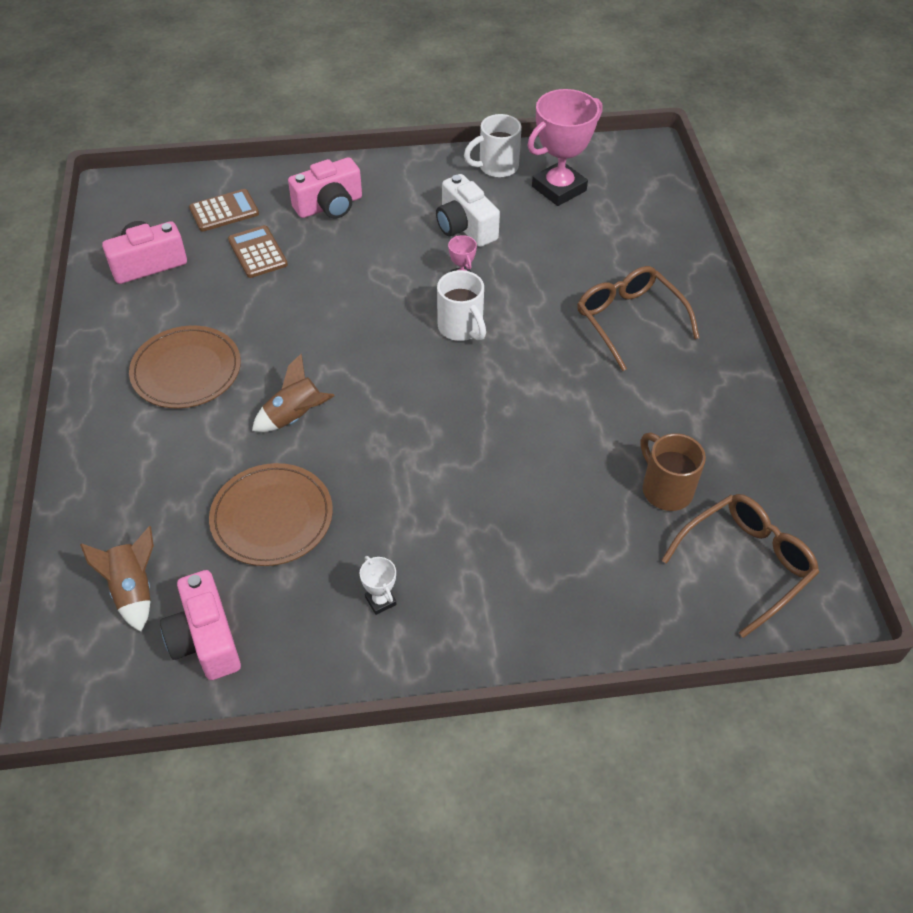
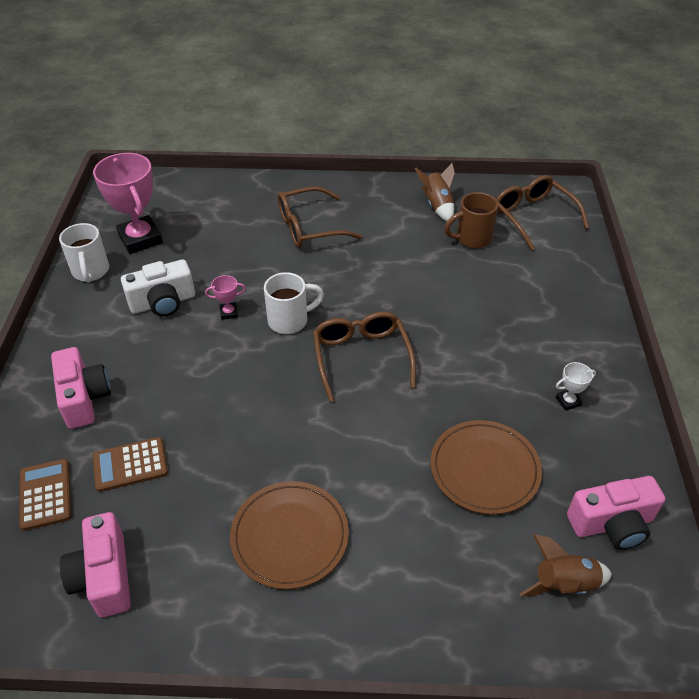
camera: 80 degrees left, 5 degrees down
brown rocket [252,354,335,432] -> brown rocket moved to [415,163,455,221]
none -> brown glasses [313,312,416,402]

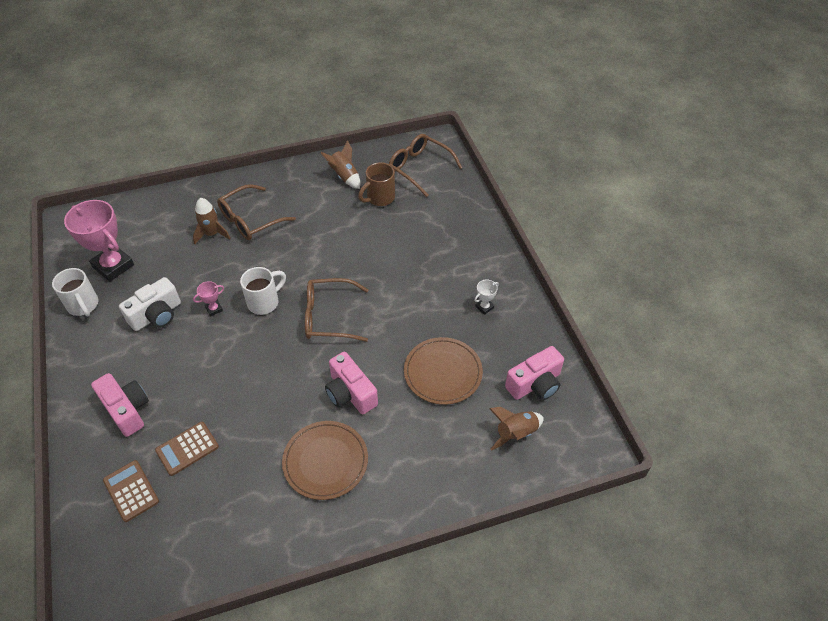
camera: 20 degrees left, 5 degrees up
pink camera [60,512,131,617] -> pink camera moved to [325,352,378,414]
brown glasses [313,312,416,402] -> brown glasses turned 60 degrees counterclockwise [305,278,368,342]
none -> brown rocket [193,198,231,244]

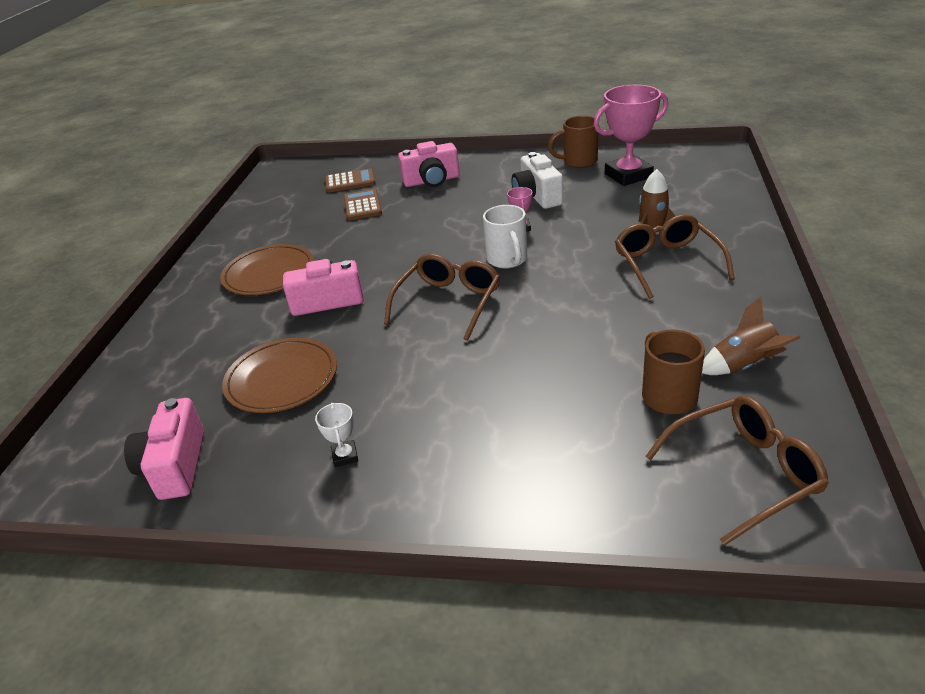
camera: 120 degrees right, 15 degrees down
white mug [52,268,98,316] -> brown mug [548,116,598,168]
brown rocket [489,407,544,451] -> none

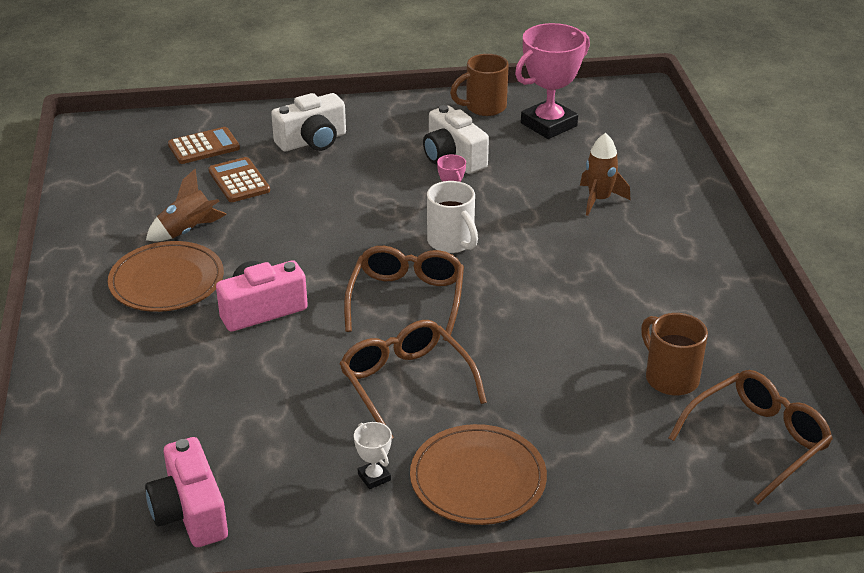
camera: 20 degrees left, 0 degrees up
brown plate [222,338,337,413] -> brown plate moved to [410,424,547,525]
pink camera [398,141,460,187] -> white camera [271,93,346,151]
brown glasses [615,214,735,299] -> brown glasses moved to [340,320,487,439]
brown rocket [702,296,800,375] -> brown rocket moved to [146,169,227,242]

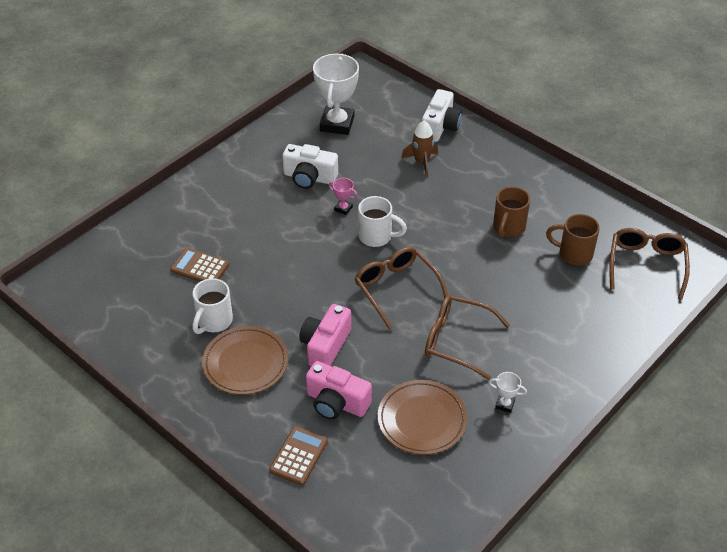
camera: 40 degrees left, 10 degrees up
pink camera [145,437,228,547] -> pink camera moved to [306,361,372,420]
brown rocket [146,169,227,242] -> white mug [193,278,233,334]
brown calculator [168,127,240,164] -> brown calculator moved to [269,426,328,485]
white camera [271,93,346,151] -> white camera moved to [422,89,462,142]
brown plate [410,424,547,525] -> brown plate moved to [378,380,468,455]
brown mug [450,54,509,116] -> brown mug moved to [493,187,530,238]
pink trophy [515,23,590,139] -> white trophy [313,54,359,135]

